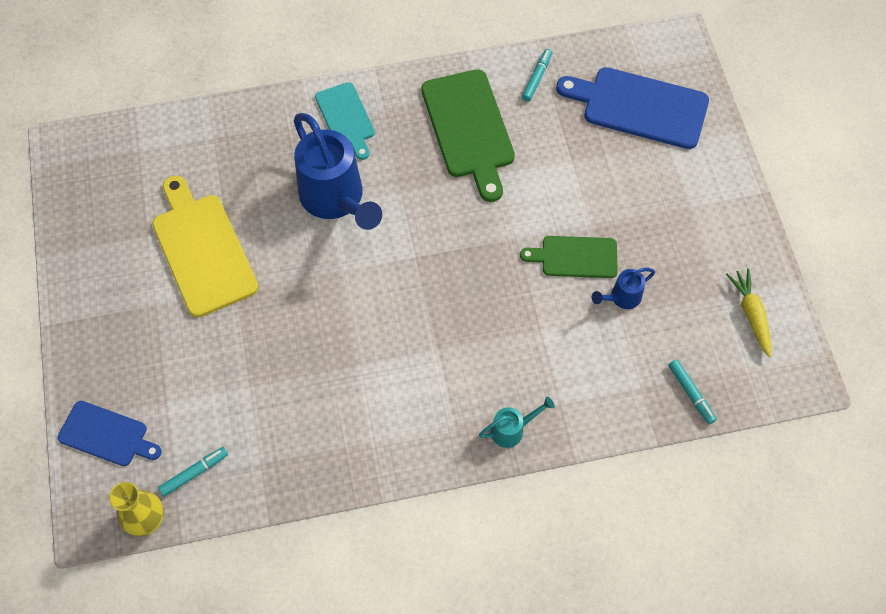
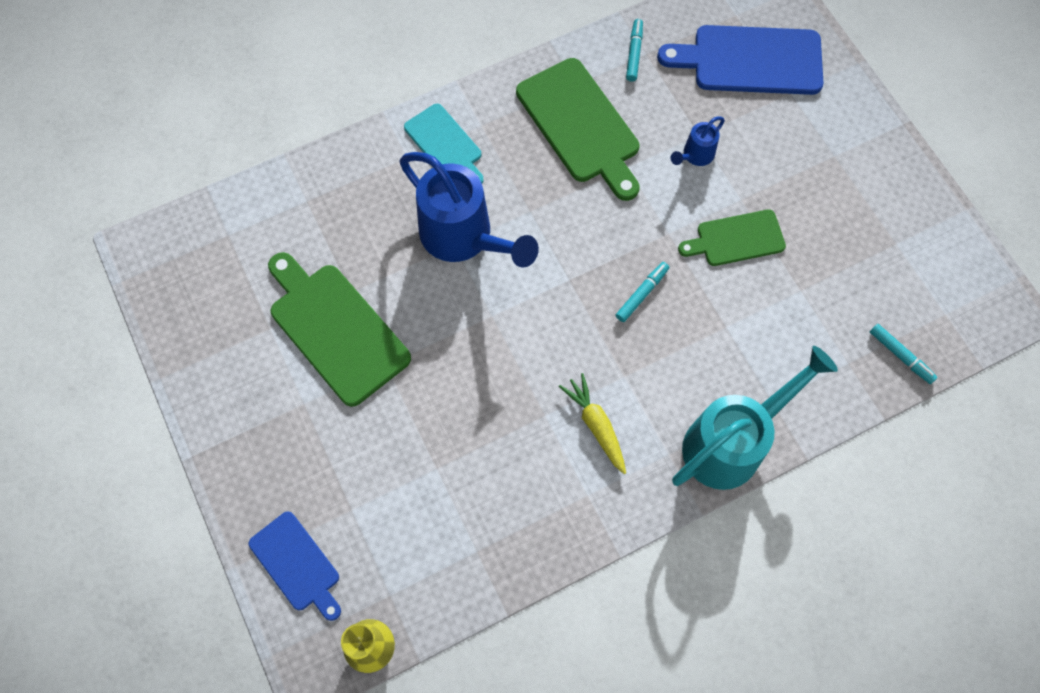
camera: 15 degrees left, 5 degrees up
blue cutting board [58,401,162,466] -> blue cutting board turned 45 degrees clockwise [249,511,341,621]
yellow cutting board [152,175,258,317] -> green cutting board [268,252,411,407]
turquoise marker [158,447,228,497] -> turquoise marker moved to [616,262,669,322]
turquoise watering can [479,397,555,448] -> turquoise watering can [672,346,838,490], size x2.19
blue watering can [592,268,655,309] -> blue watering can moved to [671,116,725,166]
yellow carrot [726,268,771,357] -> yellow carrot moved to [559,373,626,474]

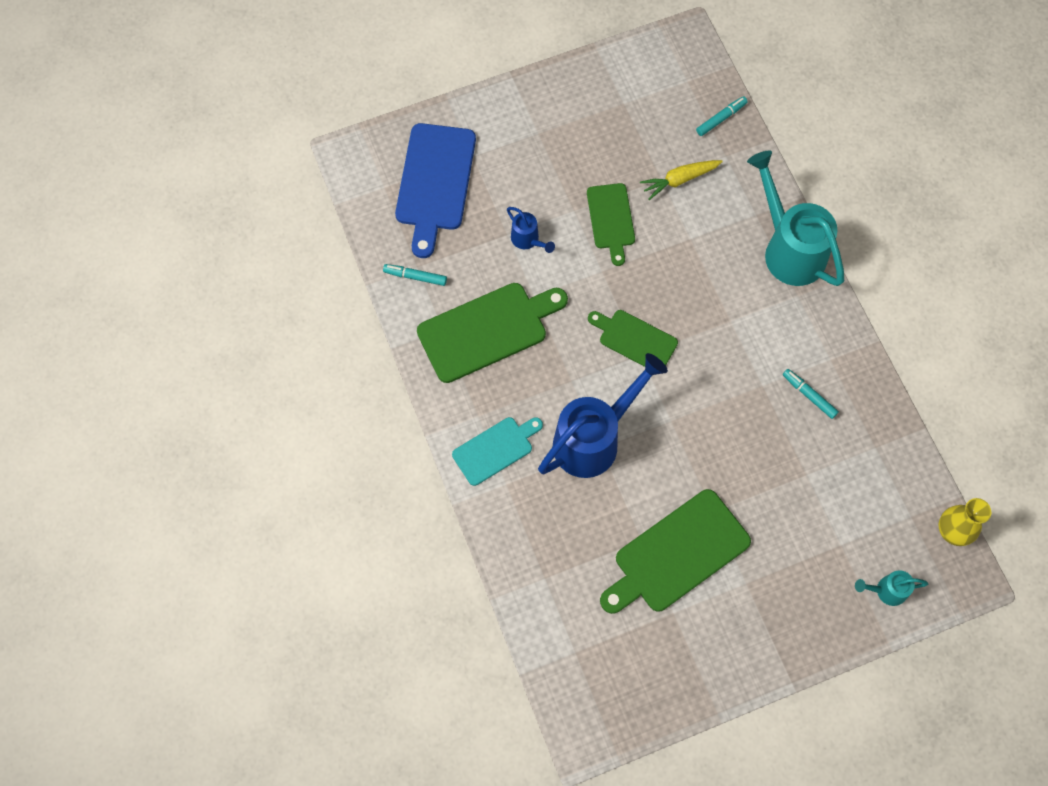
camera: 85 degrees left, 0 degrees up
blue cutting board [249,511,341,621] -> turquoise watering can [855,570,928,606]
yellow carrot [559,373,626,474] -> yellow carrot moved to [640,160,723,200]
turquoise marker [616,262,669,322] -> turquoise marker moved to [783,369,839,419]
none -> green cutting board [588,310,678,367]

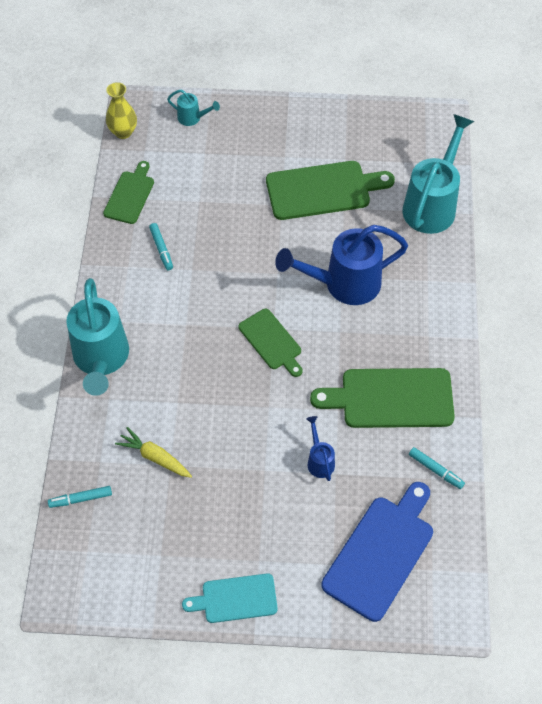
camera: 155 degrees left, 10 degrees down
turquoise cutting board [452,417,543,486] -> turquoise cutting board moved to [182,574,278,623]
green cutting board [587,183,635,266] -> green cutting board moved to [103,161,154,224]
yellow carrot [640,160,723,200] -> yellow carrot turned 150 degrees counterclockwise [115,427,192,478]
none -> turquoise watering can [402,114,474,234]

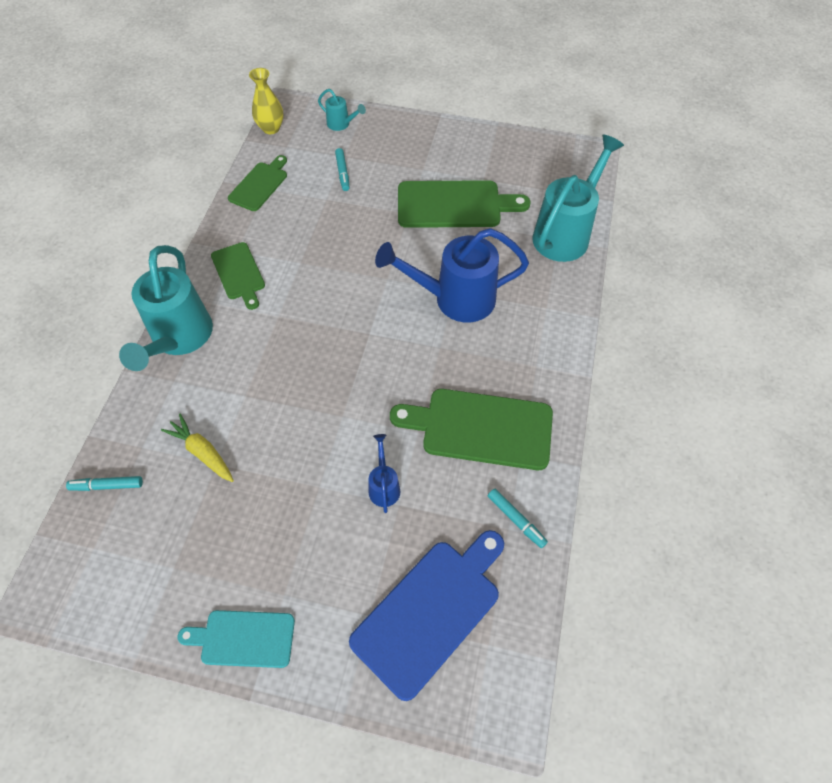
camera: 10 degrees right, 0 degrees up
turquoise marker [149,223,173,270] -> turquoise marker moved to [335,148,349,191]
green cutting board [239,309,302,377] -> green cutting board moved to [211,242,265,310]

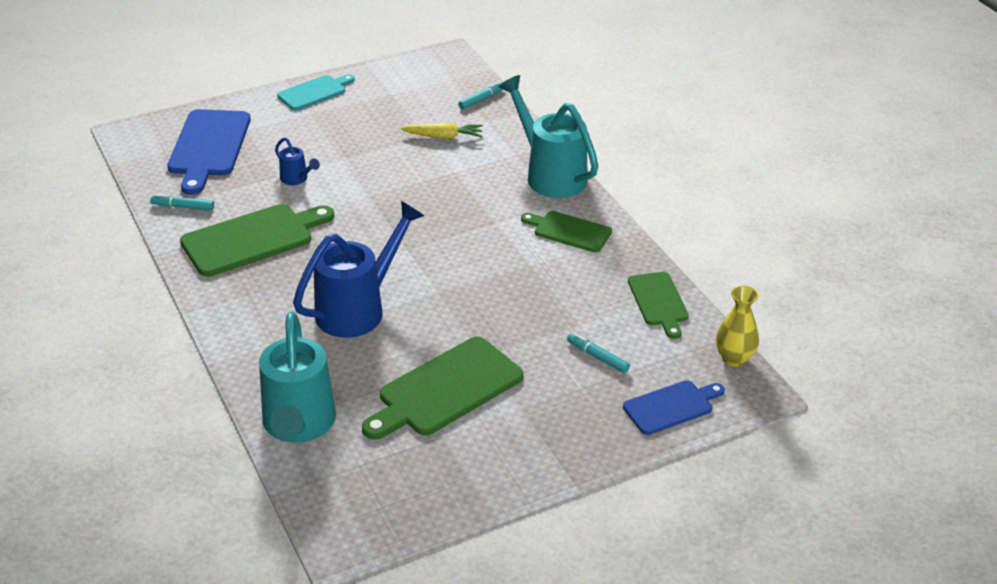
camera: 140 degrees right, 20 degrees down
turquoise watering can [318,89,366,131] -> blue cutting board [623,380,725,435]

